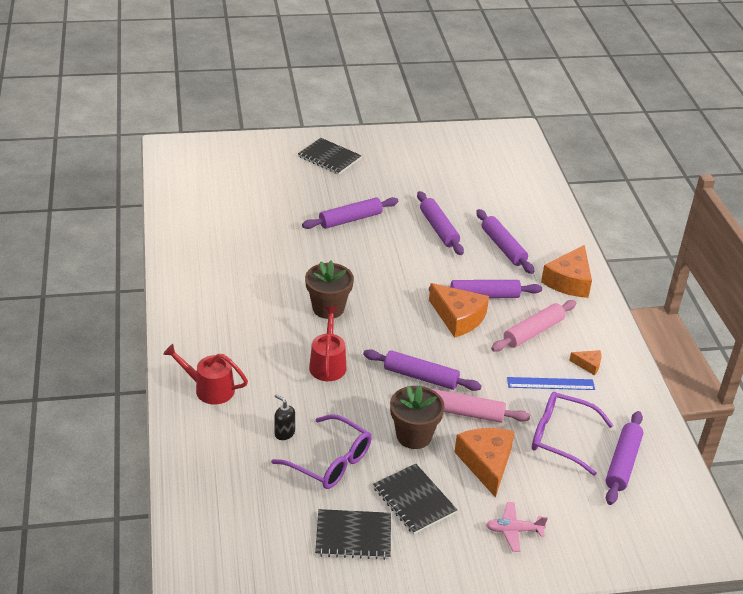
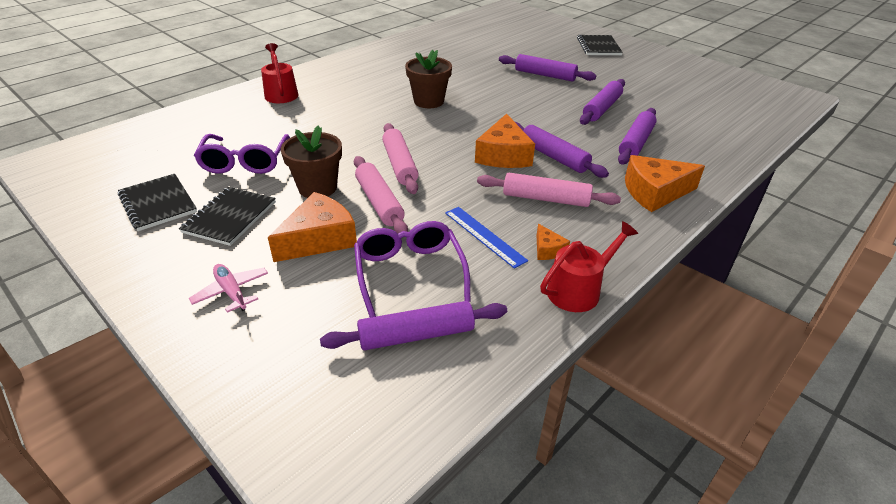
camera: 55 degrees right, 0 degrees up
black soap dispenser [274,394,295,440] -> none
red watering can [309,306,347,381] -> red watering can moved to [540,221,638,312]
purple rolling pin [363,349,482,391] -> pink rolling pin [382,123,419,194]

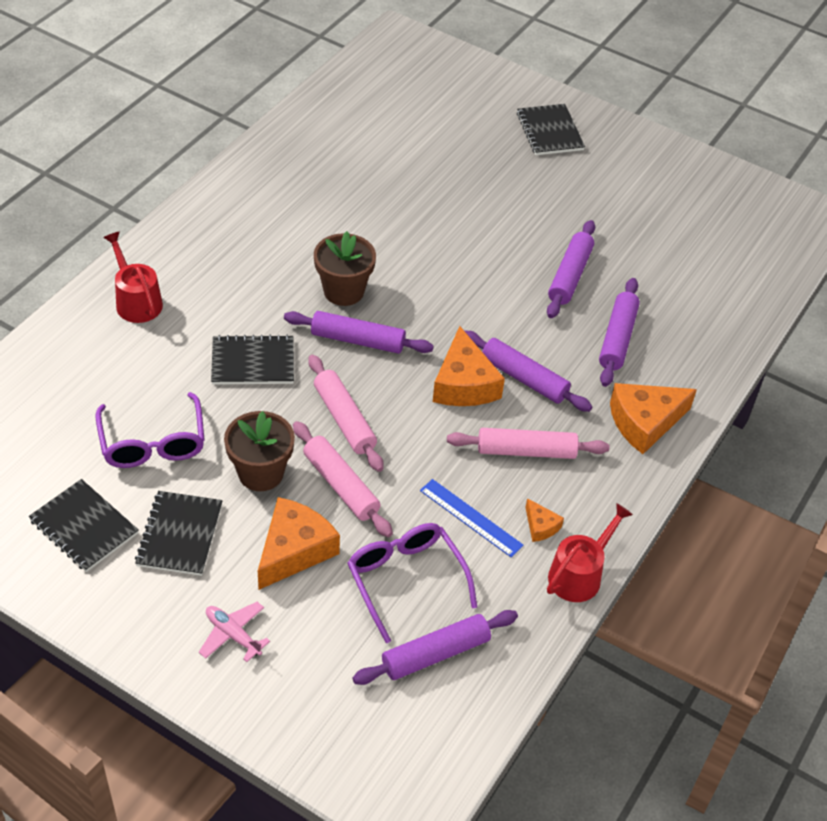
camera: 15 degrees left, 10 degrees up
purple rolling pin [499,54,596,82] -> purple rolling pin moved to [284,311,434,354]
none -> black notebook [211,335,294,385]

